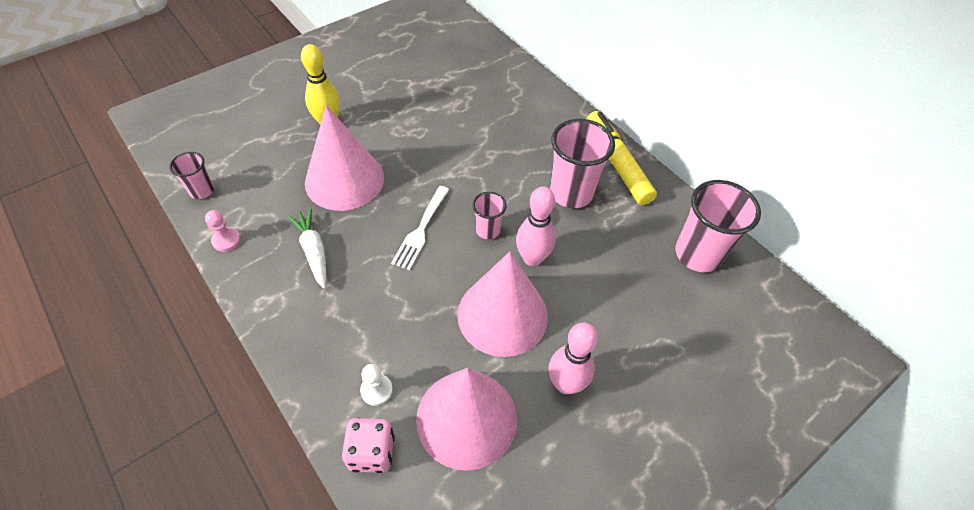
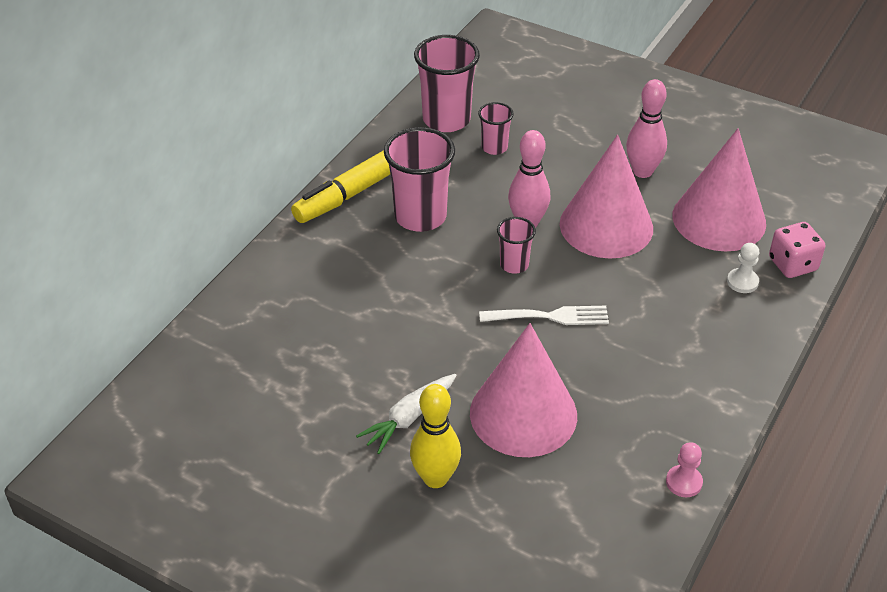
camera: 110 degrees left, 10 degrees down
pink cup [169,152,214,199] -> pink cup moved to [478,102,514,155]
white carrot [287,208,326,289] -> white carrot moved to [356,374,457,454]

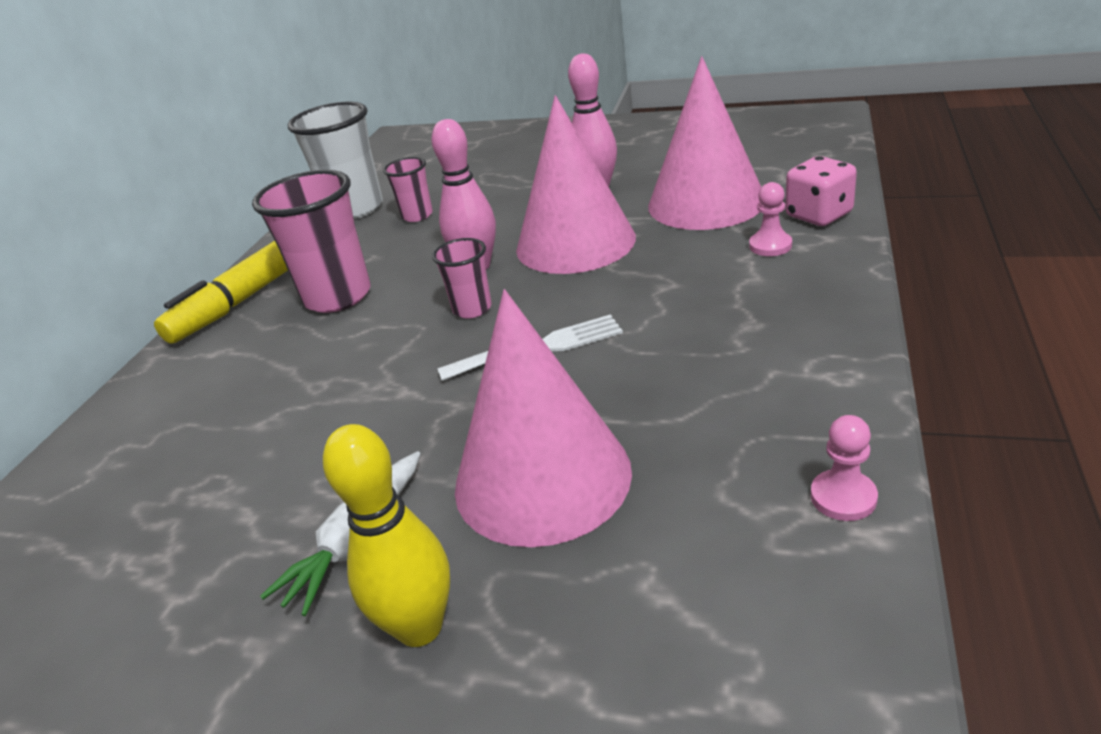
camera: 10 degrees left, 10 degrees down
pink cup [414,35,480,132] -> white cup [288,102,383,219]
white pawn [727,243,759,293] -> pink pawn [749,182,792,256]

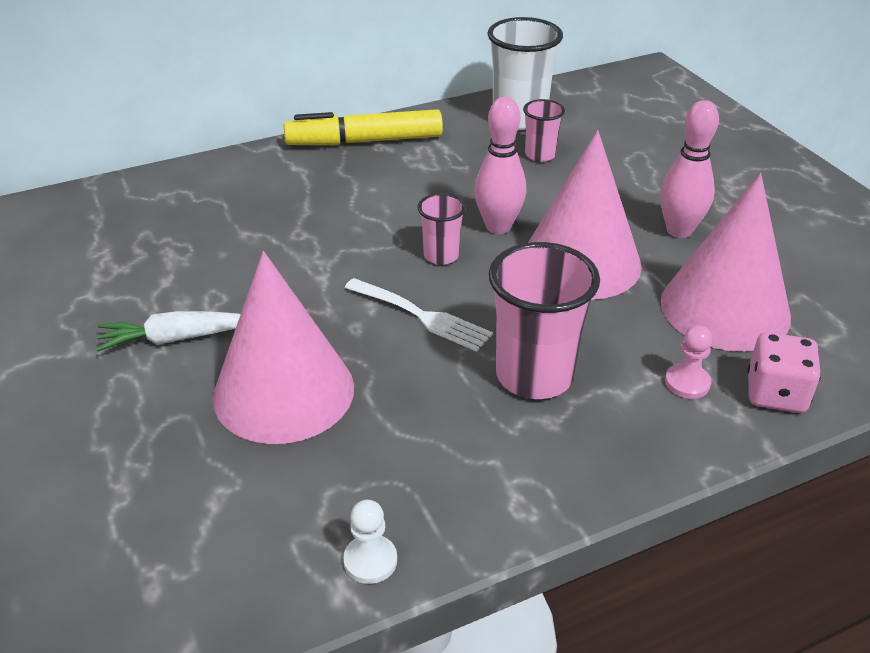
camera: 45 degrees right, 5 degrees up
pink cup [252,170,371,313] -> pink cup moved to [489,242,600,399]
yellow bowling pin [323,424,450,647] -> none
pink pawn [811,415,878,521] -> white pawn [343,500,397,584]

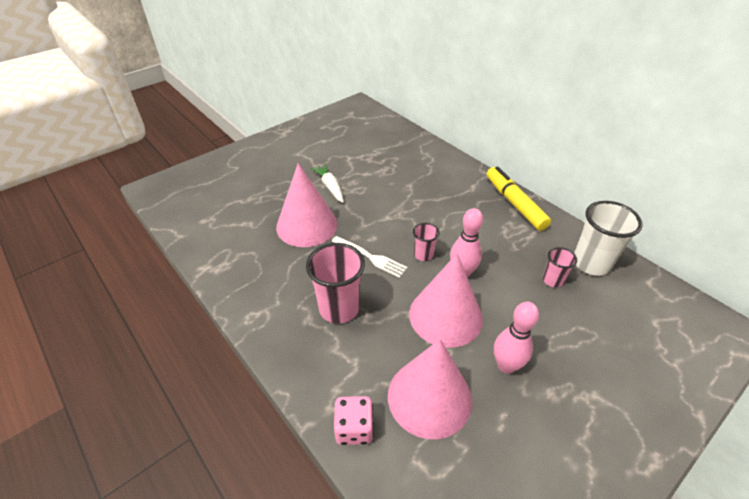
camera: 75 degrees right, 5 degrees up
white pawn [343,500,397,584] -> none
white fork [345,278,493,352] -> white fork turned 75 degrees counterclockwise [332,236,408,278]
pink pawn [665,325,712,399] -> none

